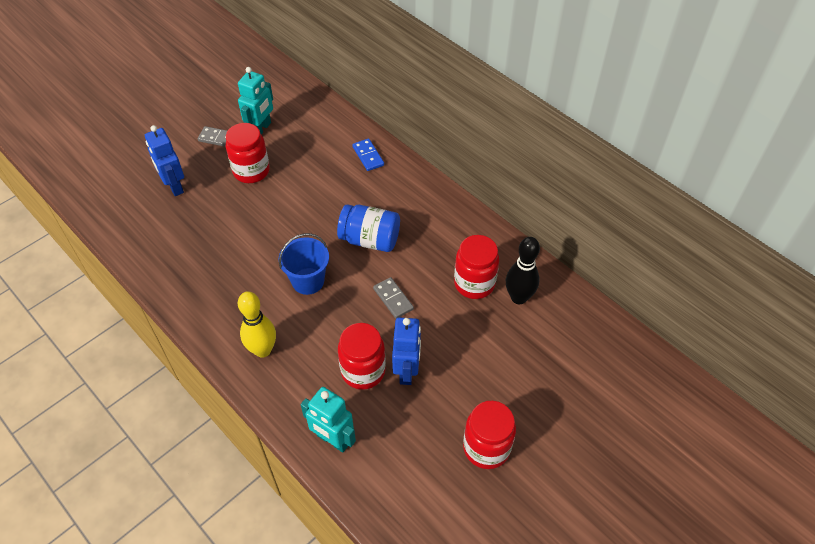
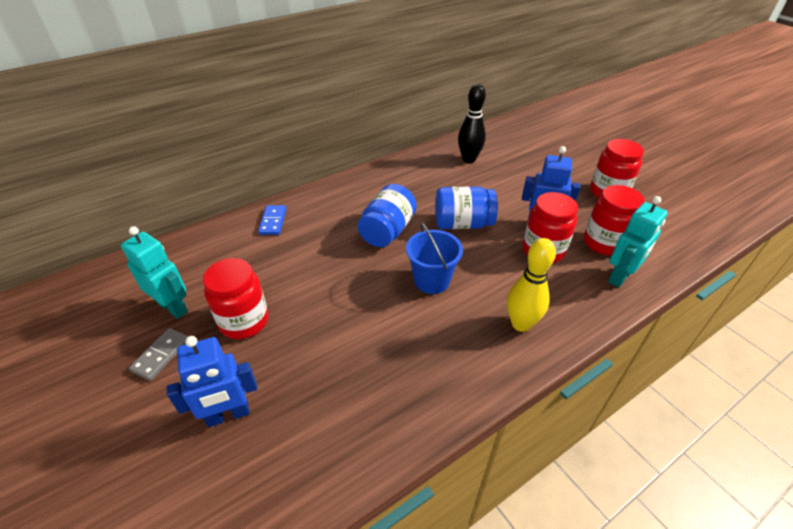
camera: 80 degrees left, 10 degrees down
blue domino [352,139,384,171] -> blue domino turned 75 degrees counterclockwise [258,205,286,235]
grey domino [373,277,414,318] -> blue jar [435,187,498,229]
red jar [454,235,499,299] -> red jar moved to [584,185,645,255]

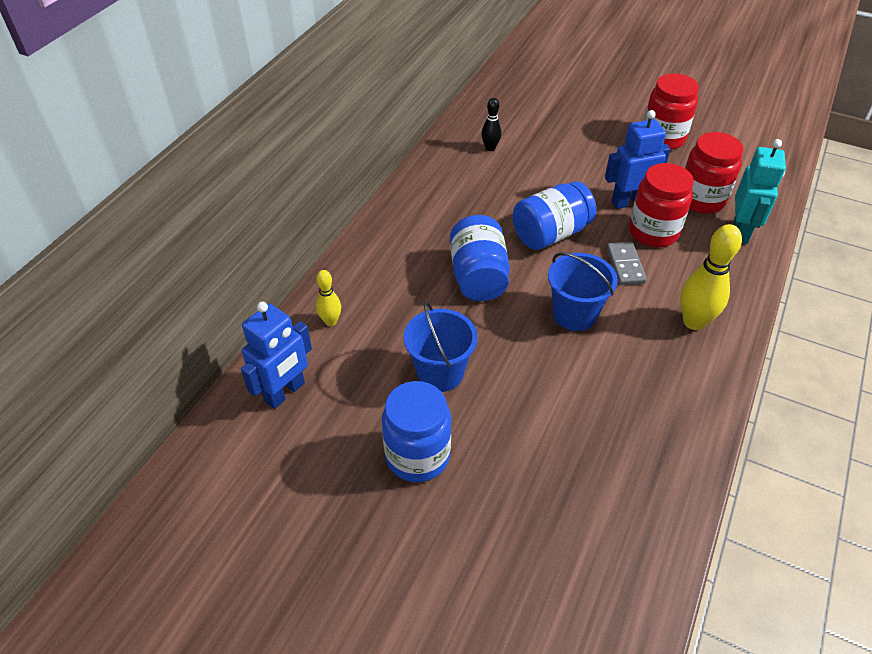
camera: 30 degrees left, 5 degrees up
turquoise robot [121,226,188,319] -> none
grey domino [129,328,188,381] -> grey domino moved to [606,242,647,285]
blue robot [167,336,257,427] -> blue robot moved to [241,302,312,409]
red jar [203,258,269,339] -> blue jar [382,381,451,482]
blue domino [258,205,286,235] -> yellow bowling pin [316,270,341,326]
black bowling pin [458,84,486,163] -> black bowling pin [481,98,501,151], size x0.56
none -> blue bucket [404,301,477,392]

